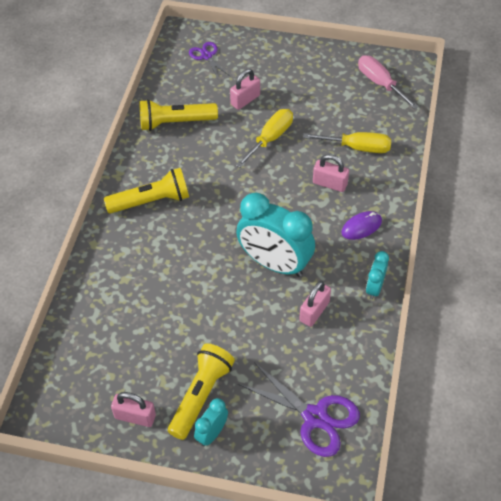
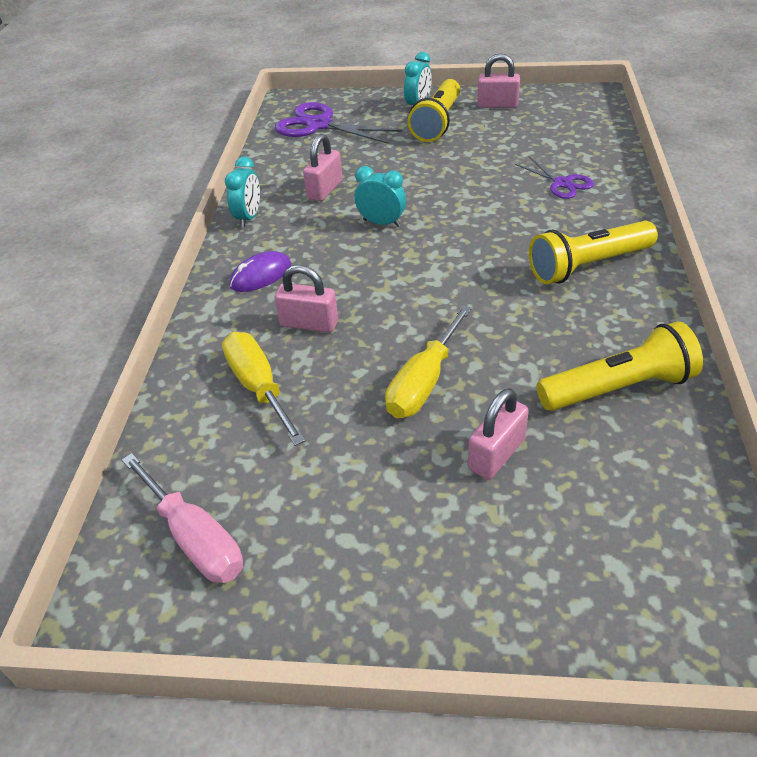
camera: 175 degrees right, 10 degrees down
purple scissors [189,42,230,80] -> purple scissors moved to [515,157,594,199]
turquoise clock [236,192,315,277] -> turquoise clock [355,166,406,227], size x0.48
yellow screwdriver [303,132,391,153] -> yellow screwdriver turned 60 degrees clockwise [222,332,306,446]

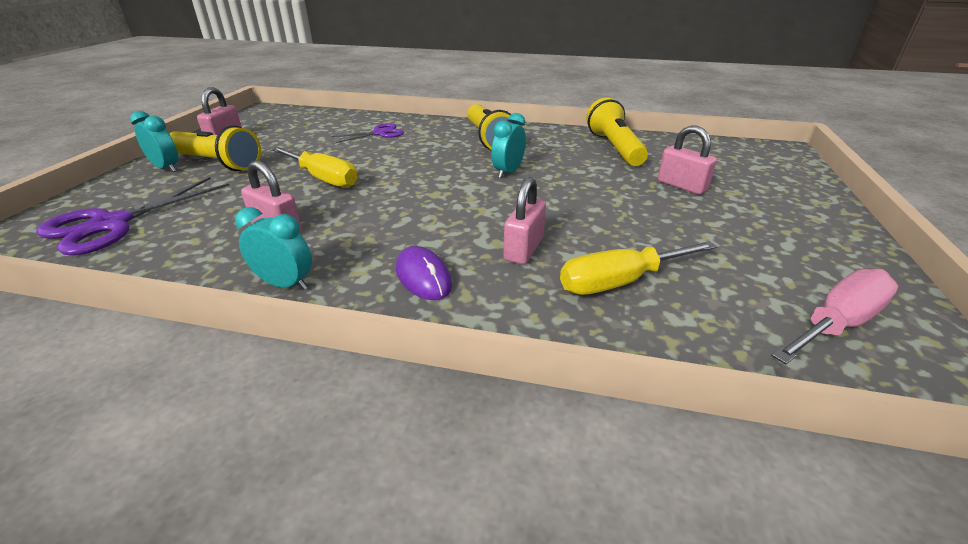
camera: 85 degrees left, 10 degrees down
turquoise clock [355,166,406,227] -> turquoise clock moved to [491,113,526,178]
yellow screwdriver [385,305,472,418] -> yellow screwdriver moved to [271,147,358,188]

